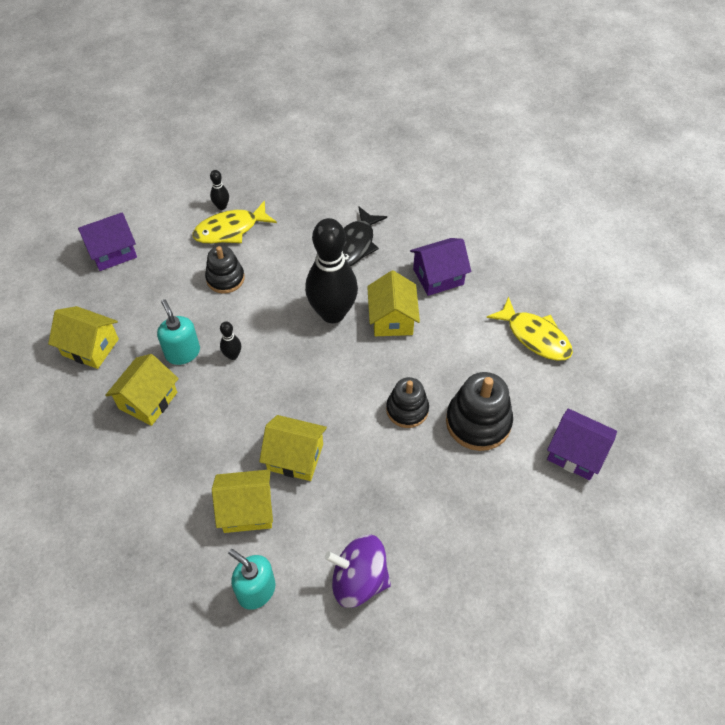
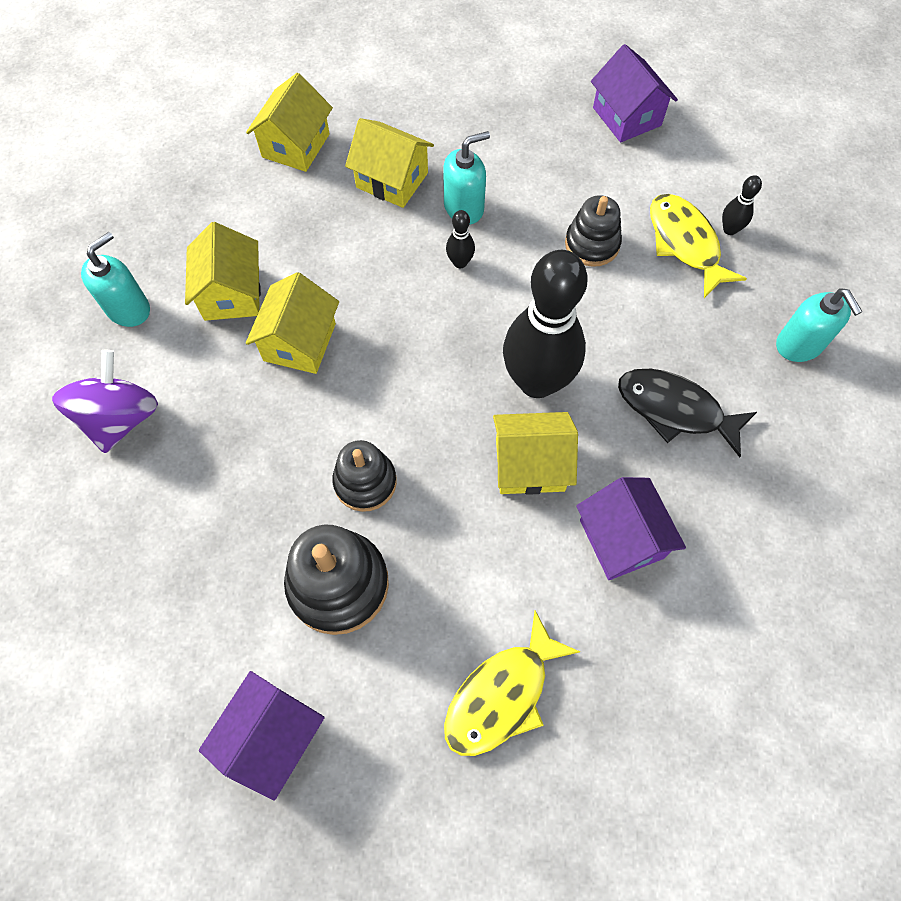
camera: 90 degrees right, 10 degrees up
yellow house [48,306,119,369] -> yellow house moved to [246,73,333,172]
none -> turquoise soap dispenser [776,288,862,362]

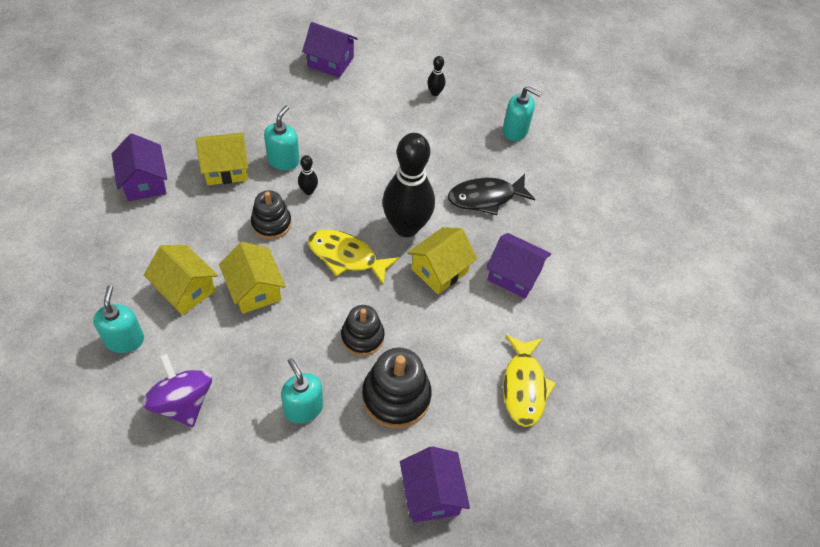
camera: 45 degrees left, 10 degrees down
yellow house [246,73,333,172] -> purple house [112,134,167,201]
black stacking toy [565,195,622,267] -> black stacking toy moved to [251,190,291,239]
yellow fish [650,194,747,298] -> yellow fish moved to [308,230,399,286]
none -> turquoise soap dispenser [281,358,323,424]

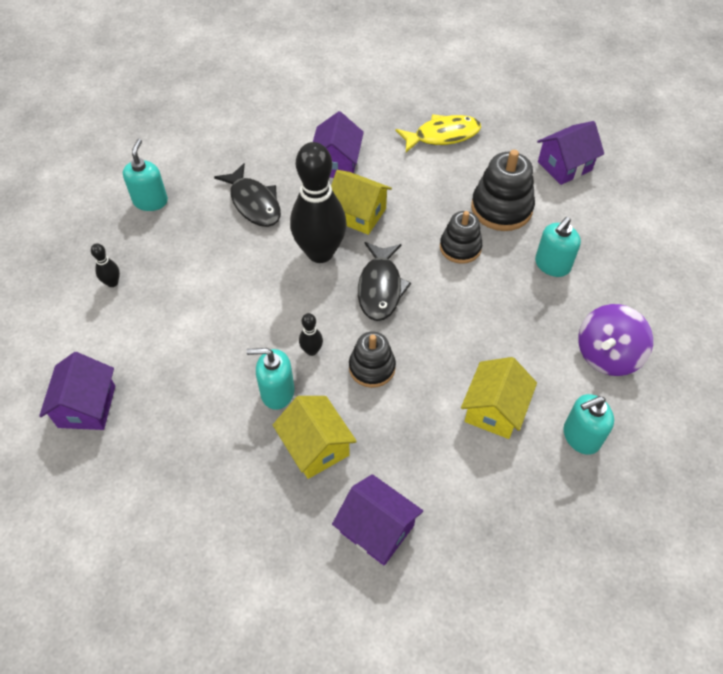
camera: 105 degrees left, 0 degrees up
purple house [112,134,167,201] -> purple house turned 75 degrees clockwise [332,474,423,565]
yellow house [219,242,286,314] -> none
yellow fish [308,230,399,286] -> black fish [358,242,411,321]

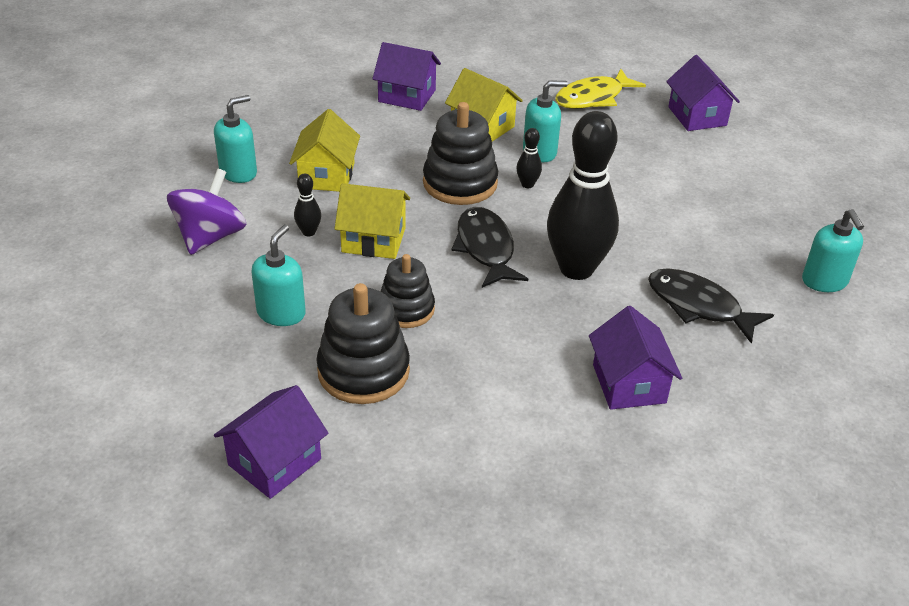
camera: 160 degrees right, 15 degrees down
black bowling pin [91,243,120,287] -> black bowling pin moved to [294,174,321,236]
yellow house [331,170,392,235] -> yellow house moved to [334,183,410,259]
black stacking toy [349,331,396,388] -> black stacking toy [423,102,498,205], size x1.52
yellow fish [395,114,481,152] -> yellow fish moved to [555,69,646,109]

